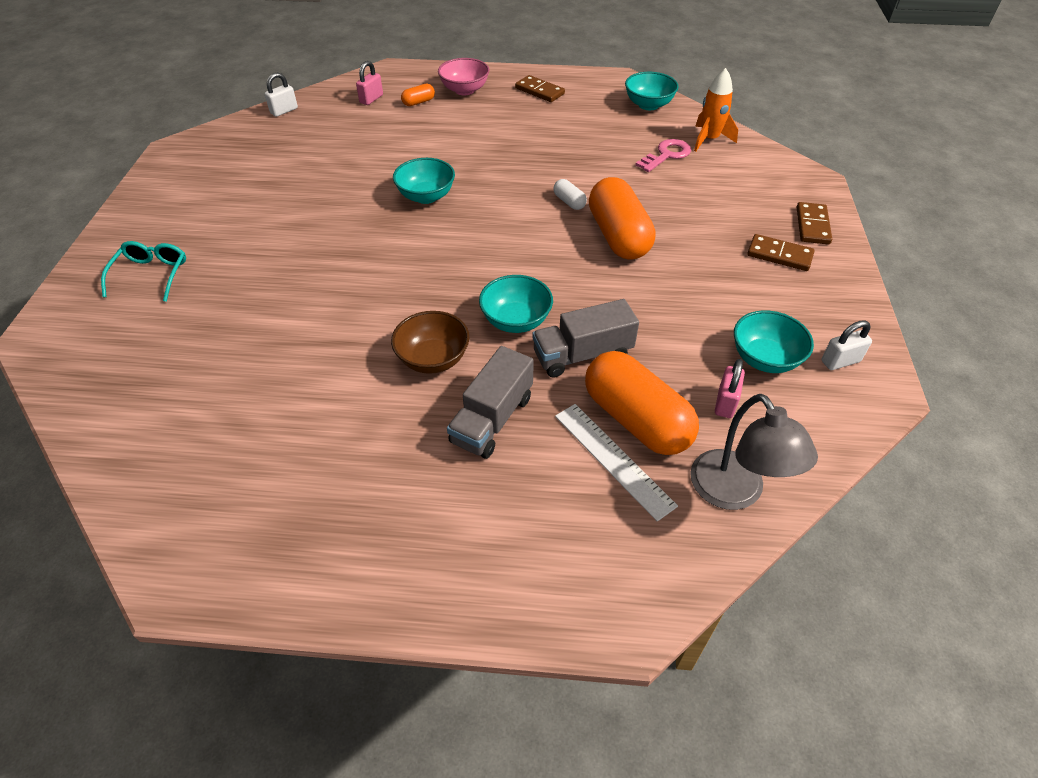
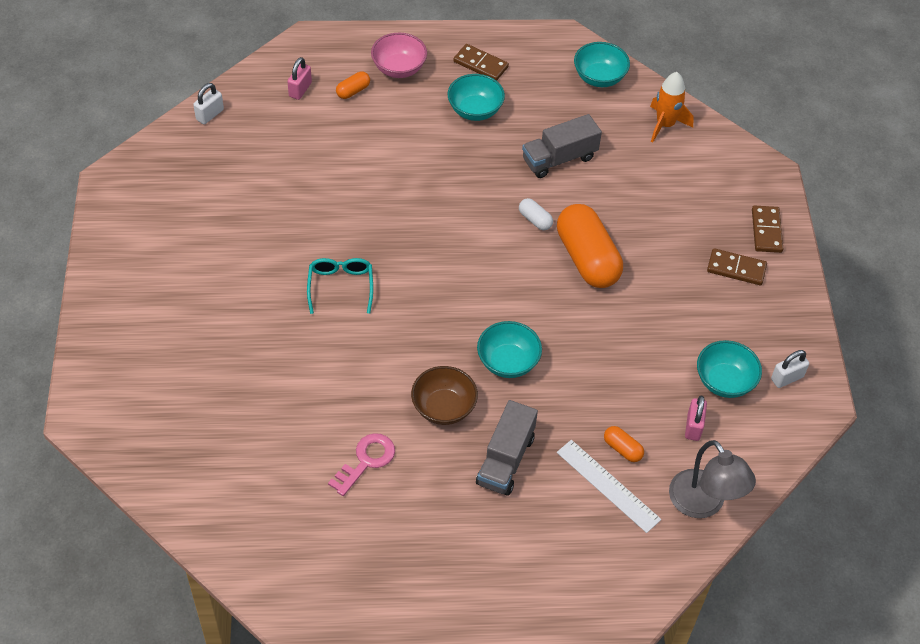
camera: 10 degrees left, 5 degrees up
turquoise glasses [101,241,186,302] -> turquoise glasses moved to [307,258,373,314]
turquoise bowl [393,158,455,204] -> turquoise bowl moved to [448,74,505,121]
grey truck [532,299,639,378] -> grey truck moved to [522,114,602,178]
orange capsule [585,351,699,455] -> orange capsule [604,426,644,462], size x0.43
pink key [635,139,691,172] -> pink key moved to [328,433,395,496]

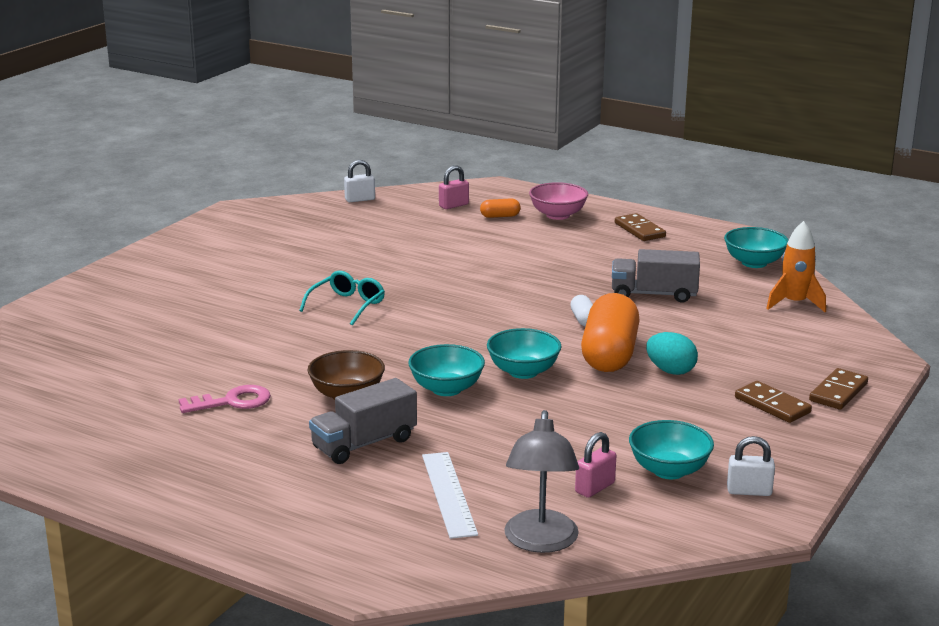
camera: 35 degrees right, 30 degrees down
turquoise bowl [448,74,505,121] -> turquoise bowl moved to [487,328,562,379]
orange capsule [604,426,644,462] -> none
none -> turquoise egg [646,332,698,375]

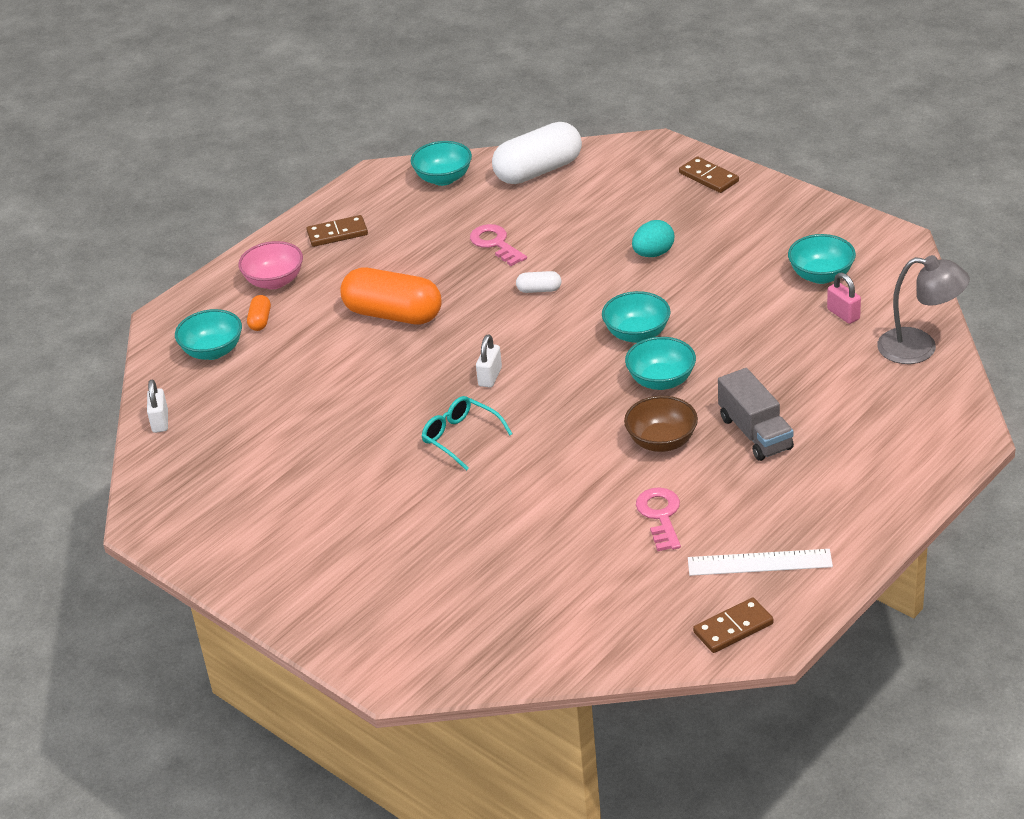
camera: 75 degrees left, 15 degrees up
white ruler [422,452,478,539] -> white ruler moved to [688,549,833,576]
pink padlock [439,165,469,209] -> turquoise bowl [175,309,242,360]
orange capsule [581,293,640,372] -> orange capsule moved to [340,268,442,324]
grey truck [612,249,700,303] -> pink key [470,224,527,266]
white padlock [727,436,775,496] -> white padlock moved to [476,334,502,387]
brown domino [735,381,812,423] -> brown domino moved to [693,597,774,653]
orange rocket [766,221,826,312] -> white capsule [492,122,582,184]

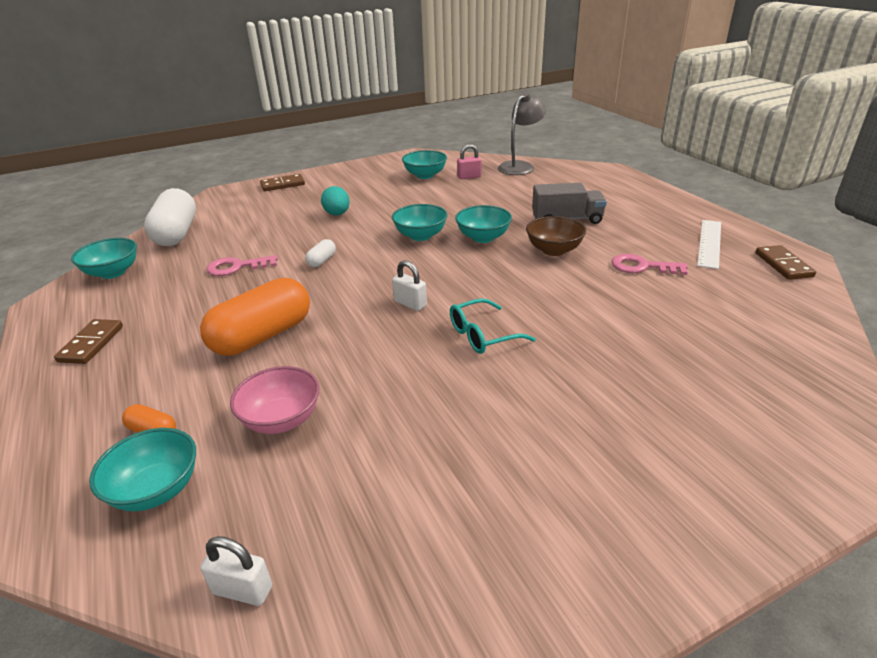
camera: 70 degrees left, 5 degrees down
pink bowl [238,241,303,289] -> pink bowl moved to [230,366,320,434]

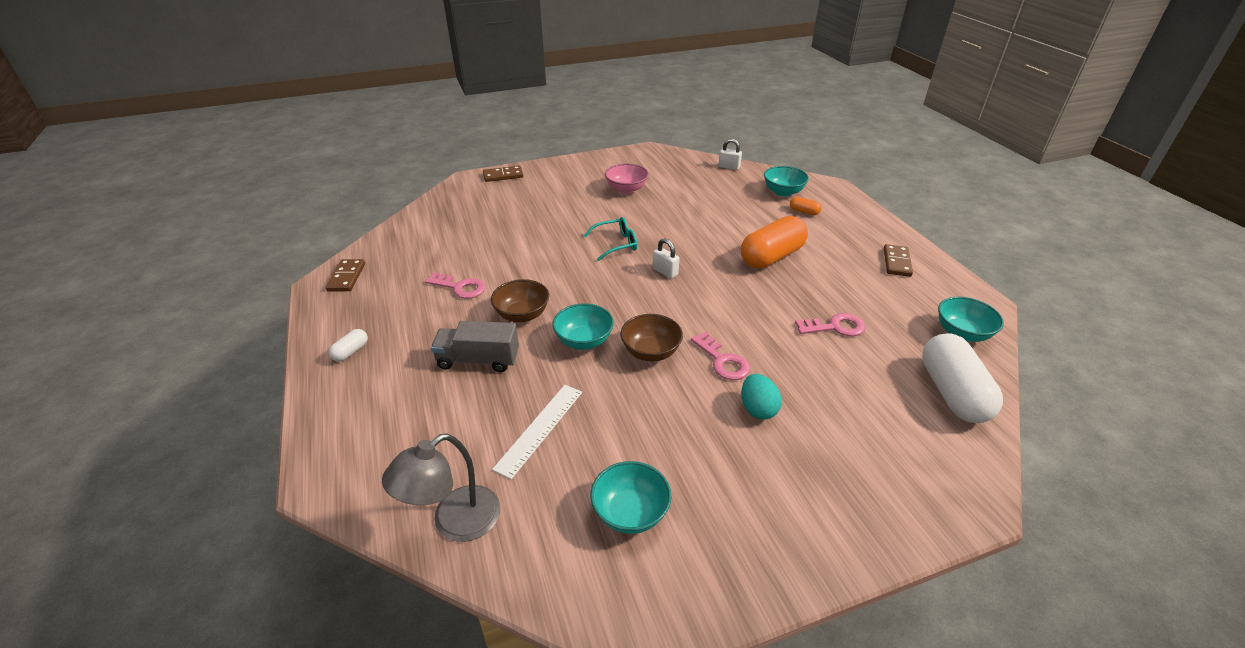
camera: 175 degrees left, 5 degrees up
pink bowl [230,366,320,434] -> pink bowl moved to [605,164,649,194]
brown domino [260,174,305,191] -> brown domino moved to [483,166,523,182]
white capsule [305,239,336,267] -> white capsule moved to [329,329,368,361]
turquoise bowl [392,204,448,241] -> brown bowl [620,314,683,361]
pink padlock [457,144,481,179] -> none
white ruler [697,220,721,269] -> white ruler moved to [492,385,582,479]
none -> pink key [691,332,750,380]

